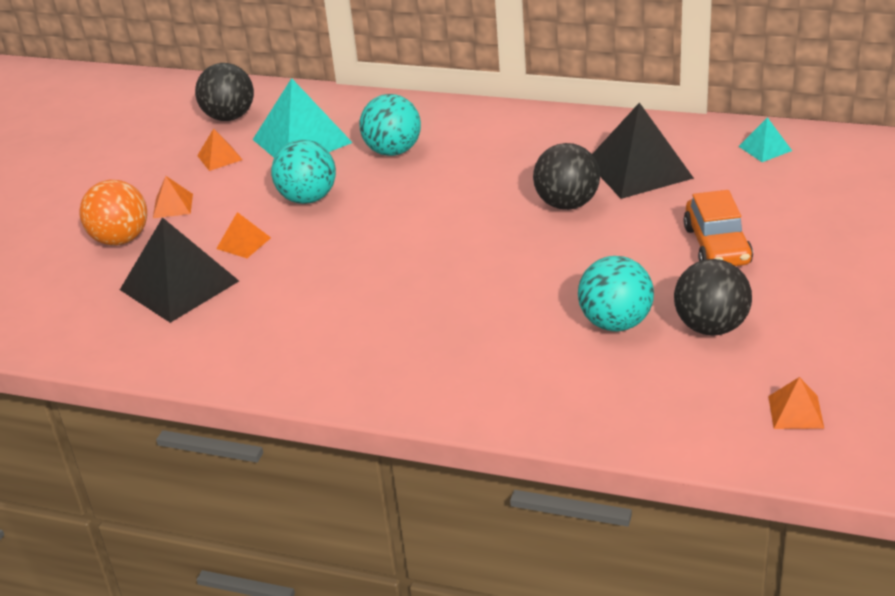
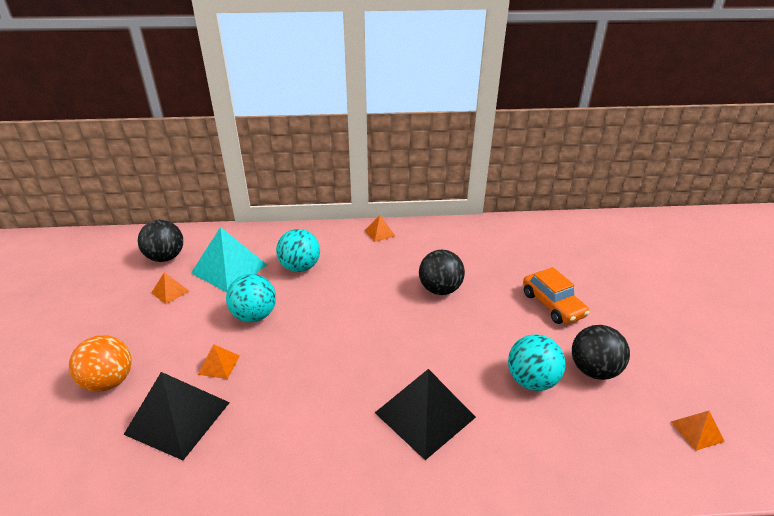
camera: 25 degrees left, 0 degrees up
orange pyramid [153,176,193,218] -> orange pyramid moved to [365,215,395,242]
black pyramid [592,102,694,199] -> black pyramid moved to [375,369,476,460]
turquoise pyramid [738,117,792,162] -> none

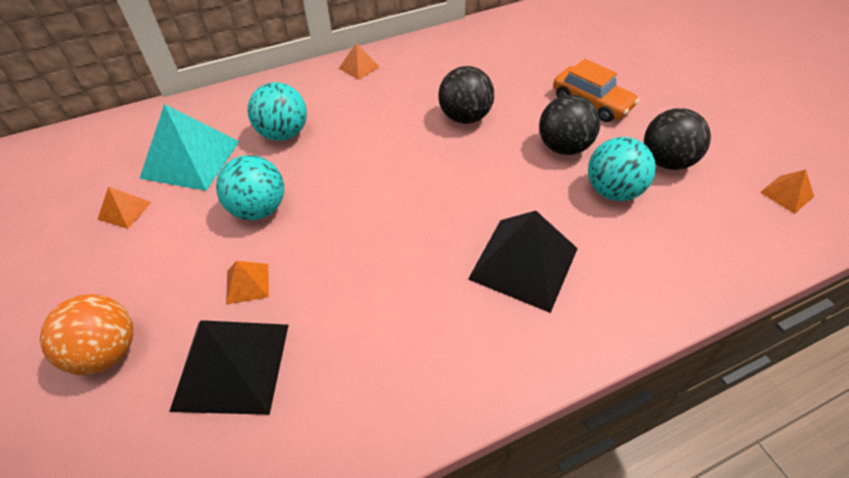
camera: 20 degrees left, 15 degrees up
black ball [138,220,183,262] -> black ball moved to [539,95,600,155]

